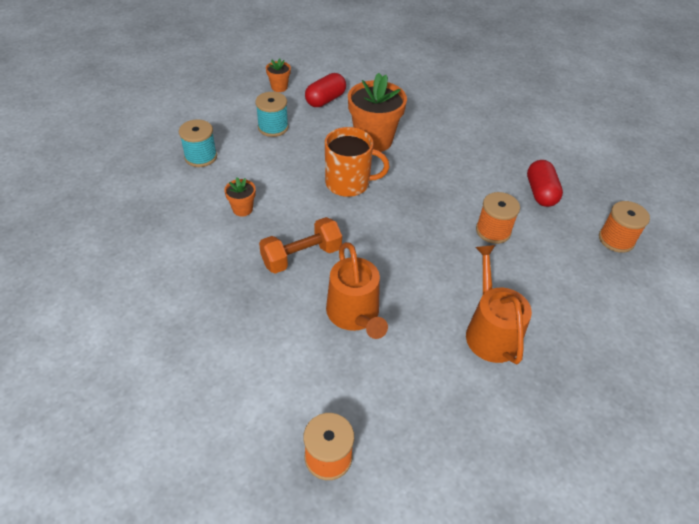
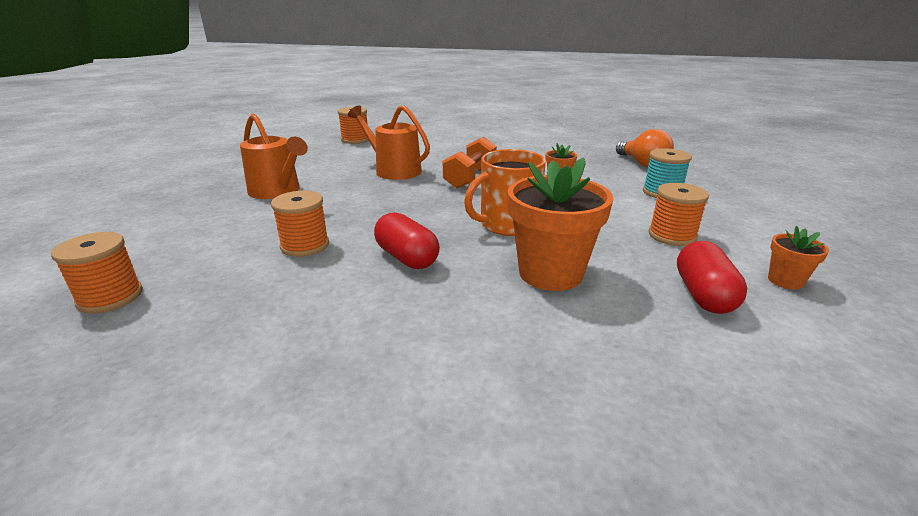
camera: 145 degrees right, 20 degrees down
turquoise spool [255,92,288,137] -> orange spool [649,183,709,246]
red capsule [527,160,563,207] -> red capsule moved to [374,212,440,269]
none -> orange light bulb [616,129,674,167]

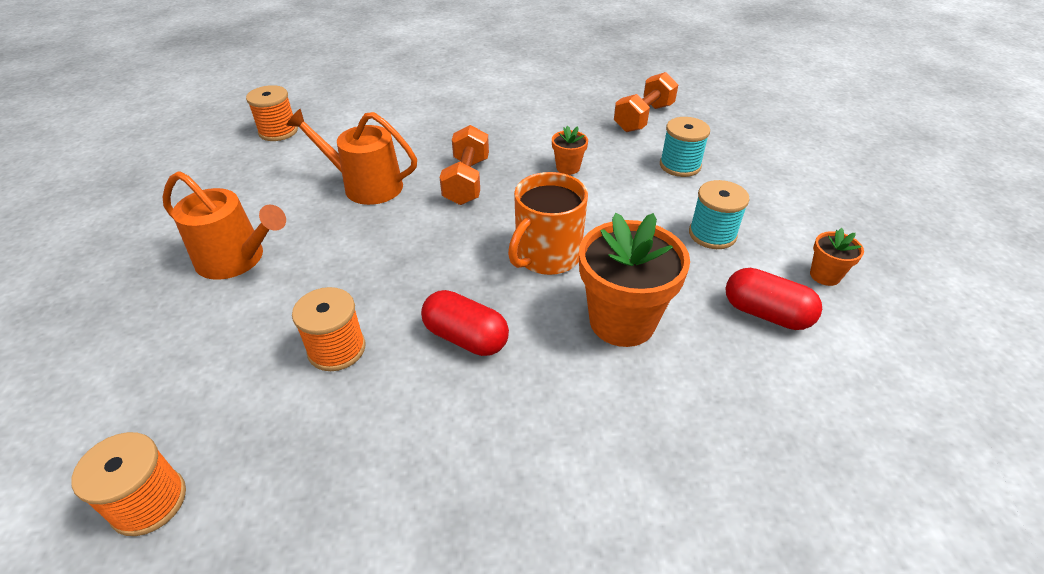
camera: 20 degrees left, 15 degrees up
orange light bulb [616,129,674,167] -> orange dumbbell [614,72,678,132]
orange spool [649,183,709,246] -> turquoise spool [689,180,750,249]
red capsule [677,241,747,314] -> red capsule turned 45 degrees counterclockwise [725,268,822,330]

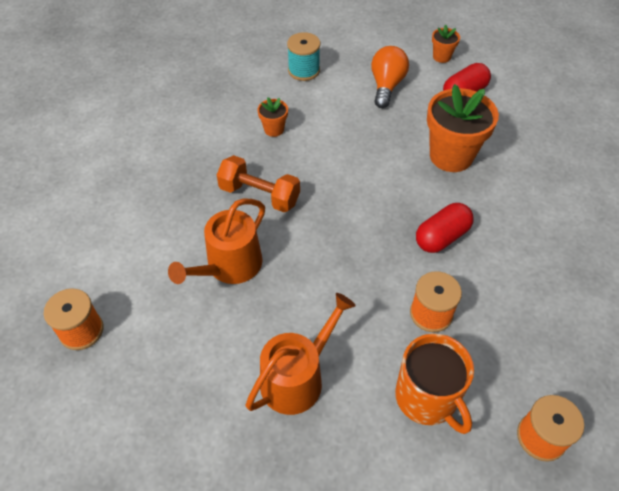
camera: 70 degrees left, 10 degrees up
orange mug [508,172,588,275] -> orange mug moved to [395,333,474,434]
orange dumbbell [614,72,678,132] -> none
turquoise spool [689,180,750,249] -> orange light bulb [371,46,409,108]

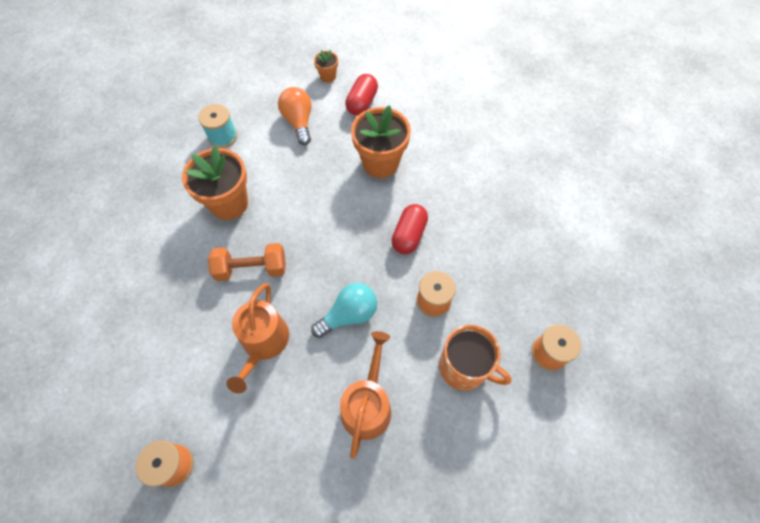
camera: 30 degrees left, 10 degrees up
orange flower pot [258,97,288,137] -> orange flower pot [182,146,248,220], size x2.11
none -> turquoise light bulb [311,283,377,338]

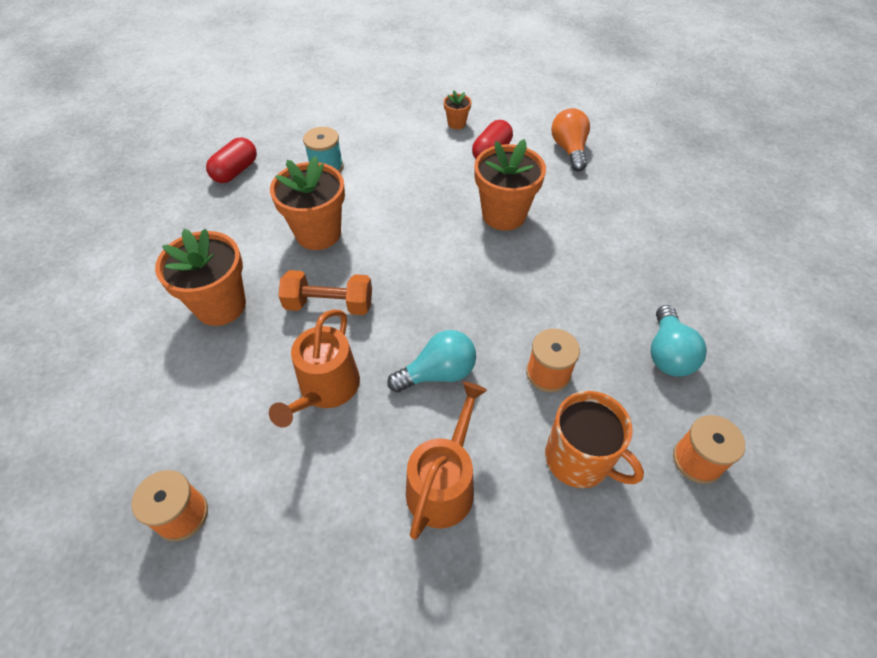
camera: 10 degrees right, 10 degrees down
orange light bulb [278,87,312,145] -> orange light bulb moved to [551,108,590,171]
red capsule [391,204,428,254] -> red capsule moved to [206,137,257,183]
none -> orange flower pot [155,229,246,326]
none -> turquoise light bulb [651,305,707,377]

